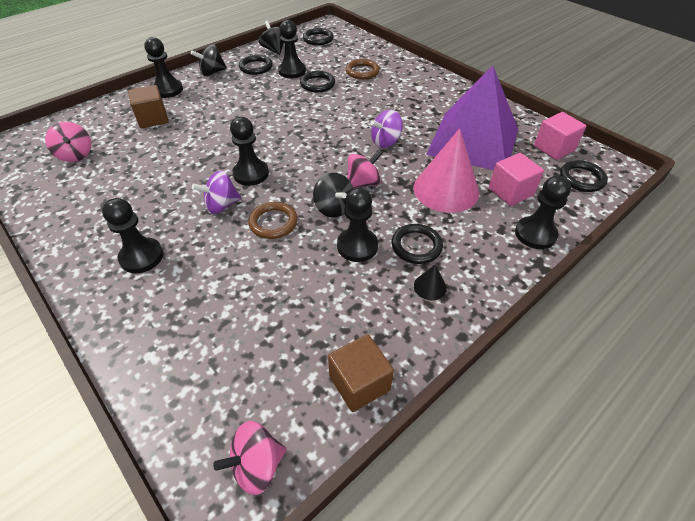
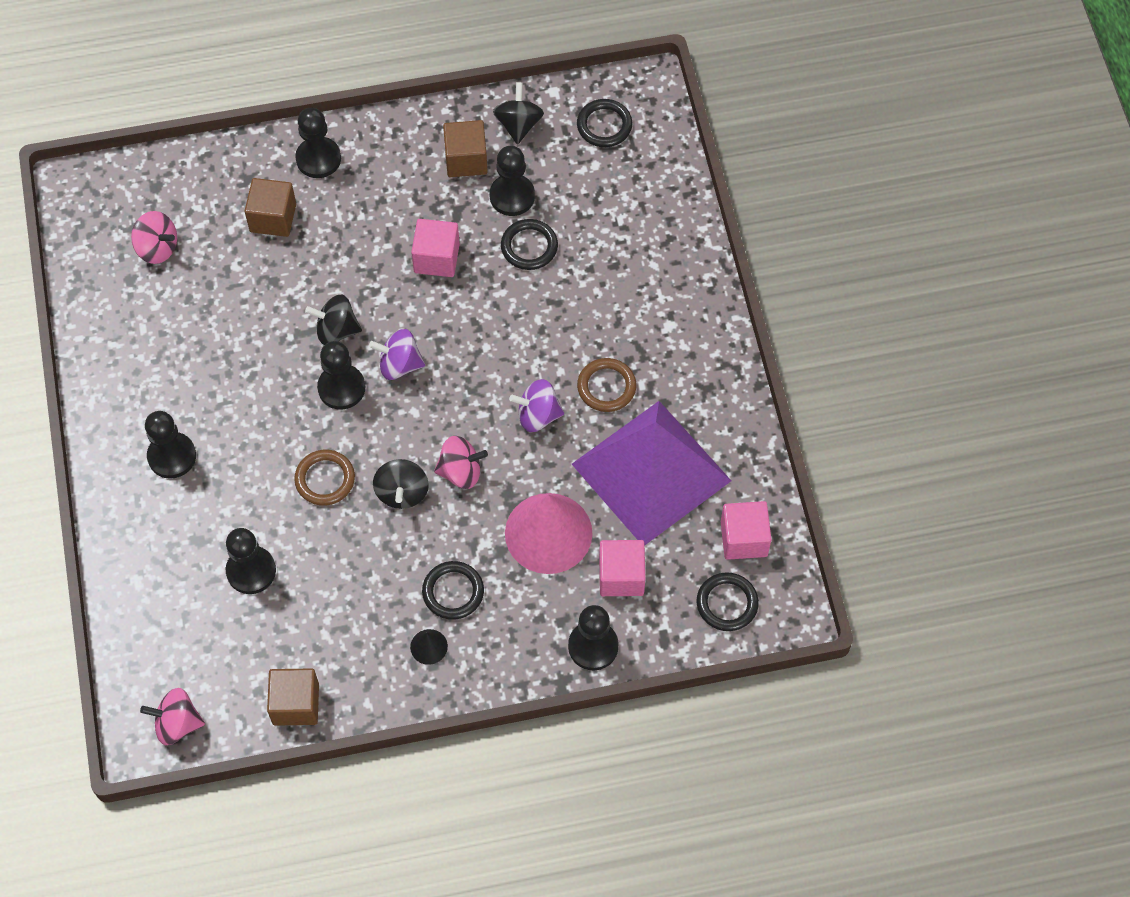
camera: 30 degrees right, 15 degrees up
pink spinning top [45,122,91,162] -> pink spinning top turned 60 degrees counterclockwise [131,211,177,264]
black spinning top [191,44,227,76] -> black spinning top moved to [305,295,362,345]
purple spinning top [192,170,241,214] -> purple spinning top moved to [369,329,425,380]
black ring [239,55,273,75] -> brown cube [443,120,488,177]
black pawn [337,187,378,262] -> black pawn moved to [226,528,276,594]
brown ring [346,59,380,79] -> brown ring moved to [577,358,636,412]
none -> pink cube [411,219,460,277]

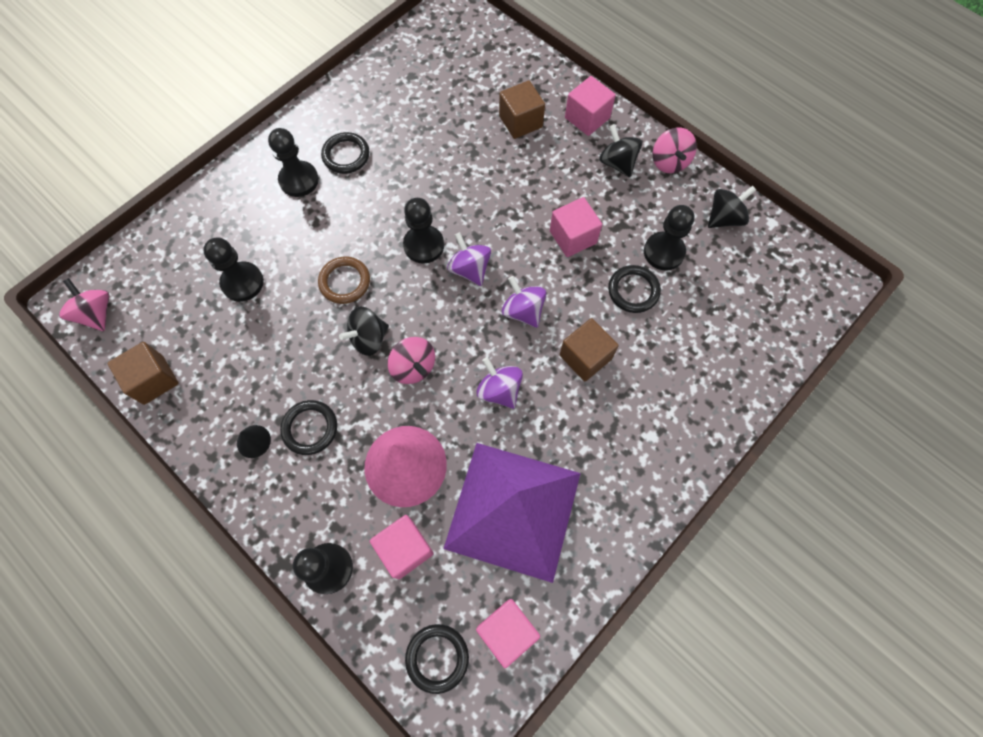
camera: 55 degrees right, 5 degrees up
pink spinning top [131,211,177,264] -> pink spinning top moved to [653,127,697,173]
black pawn [295,108,341,178] -> pink cube [565,76,616,136]
black spinning top [305,295,362,345] -> black spinning top moved to [599,124,642,177]
brown cube [443,120,488,177] -> brown cube moved to [560,318,619,381]
black ring [577,99,633,147] -> black ring moved to [321,132,370,174]
brown ring [577,358,636,412] -> none
none -> purple spinning top [502,276,546,328]

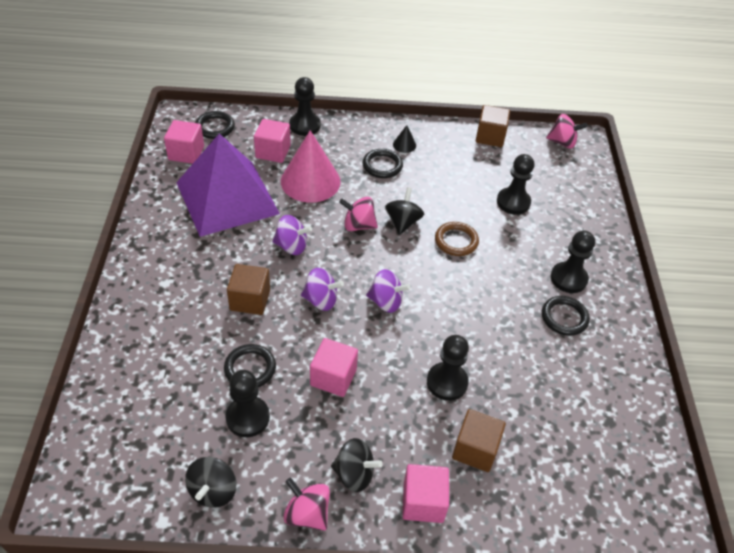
camera: 135 degrees right, 20 degrees down
black pawn [403,198,444,264] -> black pawn moved to [427,335,469,401]

